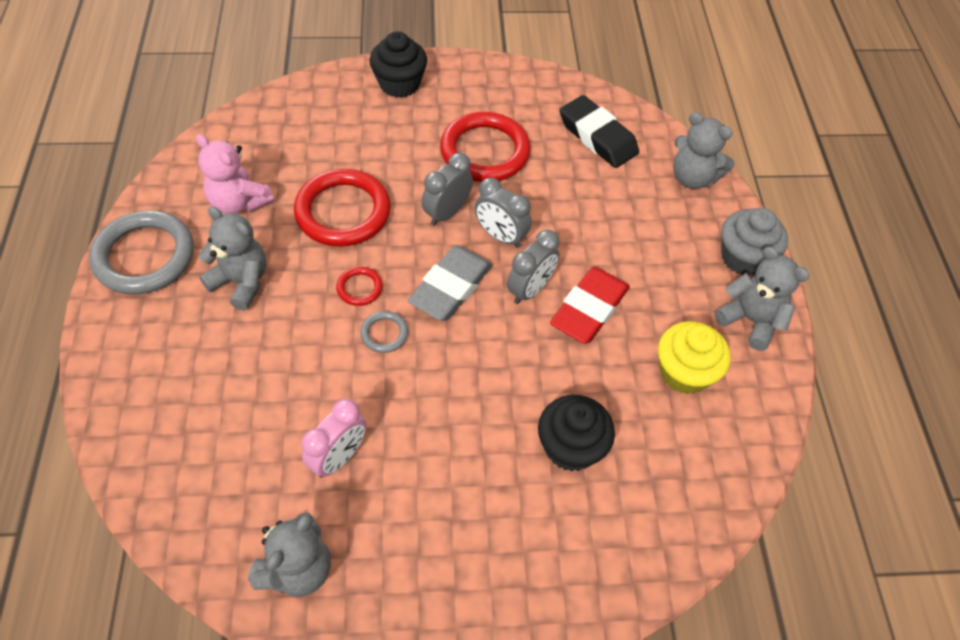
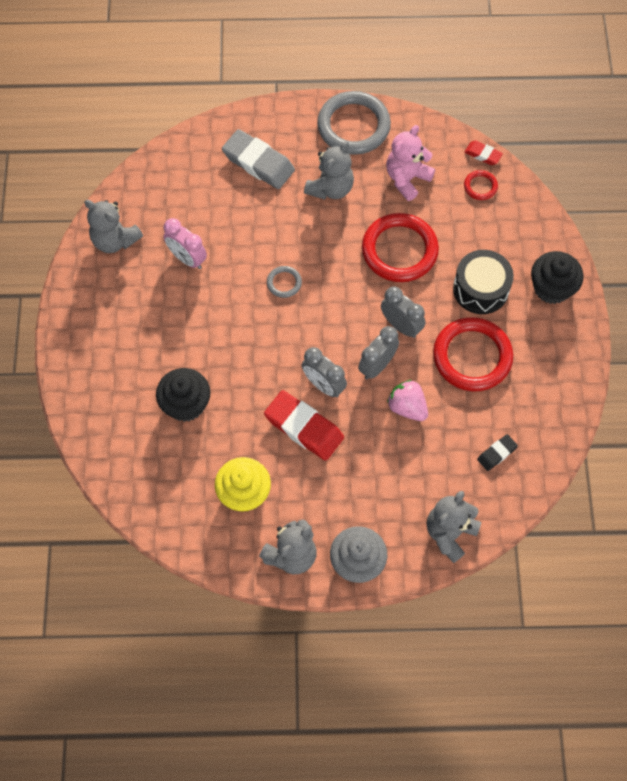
camera: 95 degrees right, 10 degrees up
red ring [336,267,383,306] -> red ring moved to [464,170,498,200]
grey eraser [407,246,493,321] -> grey eraser moved to [222,129,295,189]
black eraser [560,95,639,168] -> black eraser [477,434,518,471], size x0.51
none -> pink strawberry [387,380,428,421]
none -> black drum [453,250,514,314]
none -> red eraser [464,141,503,165]

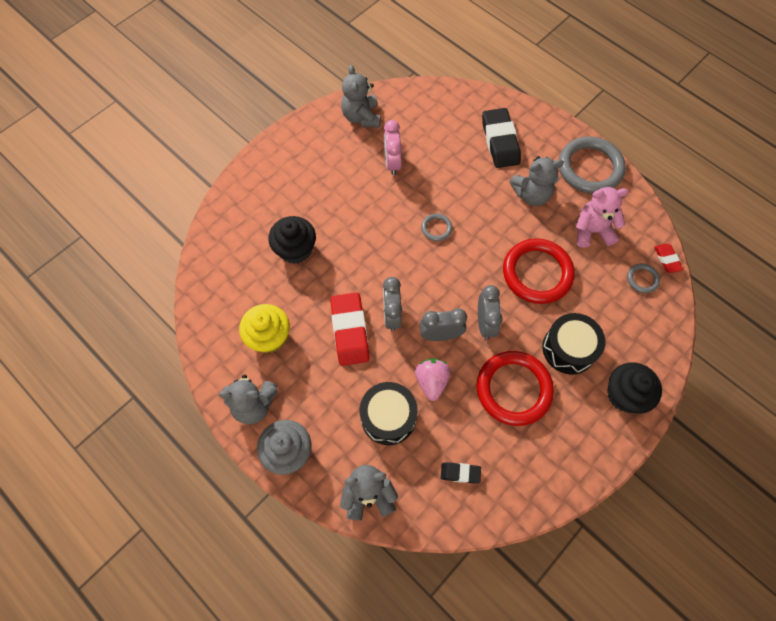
camera: 45 degrees right, 0 degrees up
grey eraser [222,129,295,189] -> black eraser [482,108,521,168]
red ring [464,170,498,200] -> grey ring [627,263,660,293]
none -> black drum [360,382,418,445]

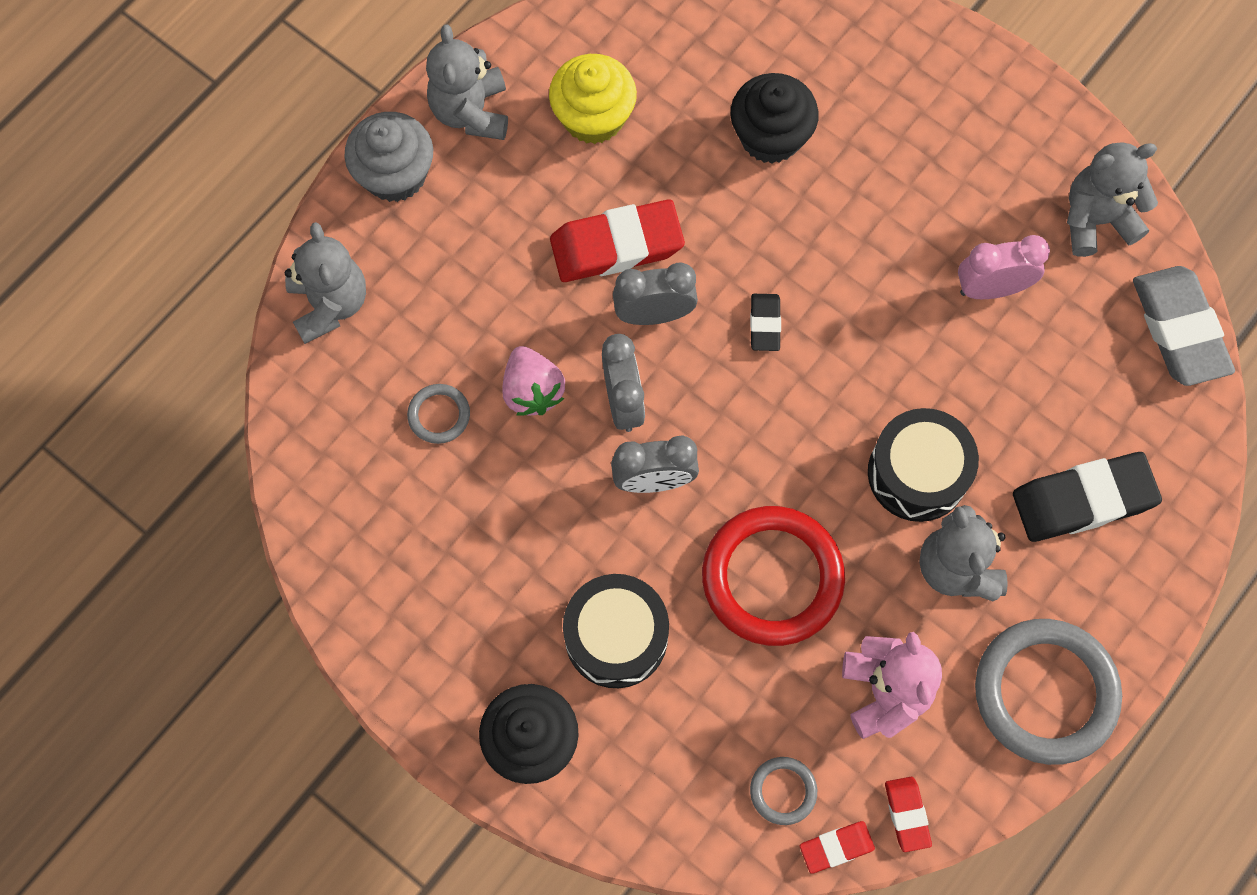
camera: 85 degrees right, 5 degrees up
black drum [360,382,418,445] -> black drum moved to [868,408,979,522]
pink strawberry [415,358,451,401] -> pink strawberry turned 75 degrees clockwise [503,346,565,416]
grey ring [421,213,453,241] -> grey ring moved to [407,384,470,444]
black eraser [441,462,481,483] -> black eraser moved to [750,294,781,351]
red ring [477,351,554,426] -> none
none -> red eraser [885,777,932,852]
none -> grey eraser [1133,266,1235,386]

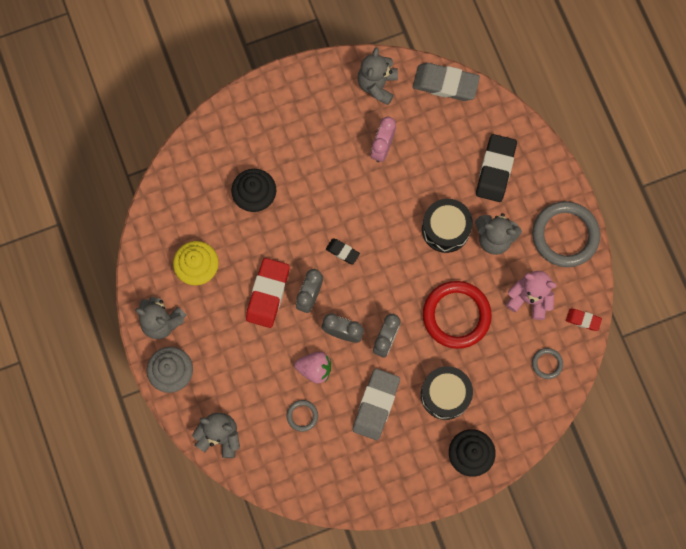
camera: 60 degrees left, 5 degrees up
red eraser [800,821,875,873] -> none
none -> grey eraser [353,369,400,440]

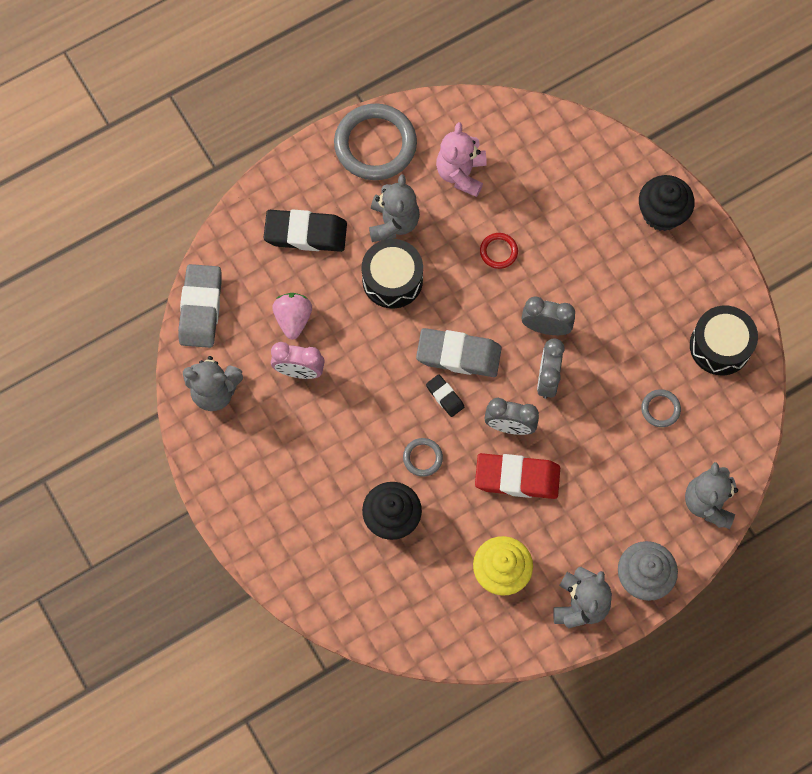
camera: 100 degrees left, 5 degrees down
pink strawberry [294,352,331,384] -> pink strawberry moved to [273,293,312,340]
black eraser [326,238,360,264] -> black eraser turned 60 degrees counterclockwise [426,374,464,417]
grey eraser [353,369,400,440] -> grey eraser moved to [416,328,502,377]
black drum [421,366,473,420] -> black drum moved to [690,306,758,375]
red ring [423,281,492,349] -> red ring [480,233,518,269], size x0.45
grey ring [532,348,563,379] -> grey ring moved to [403,438,443,477]
red eraser [566,309,602,331] -> none

